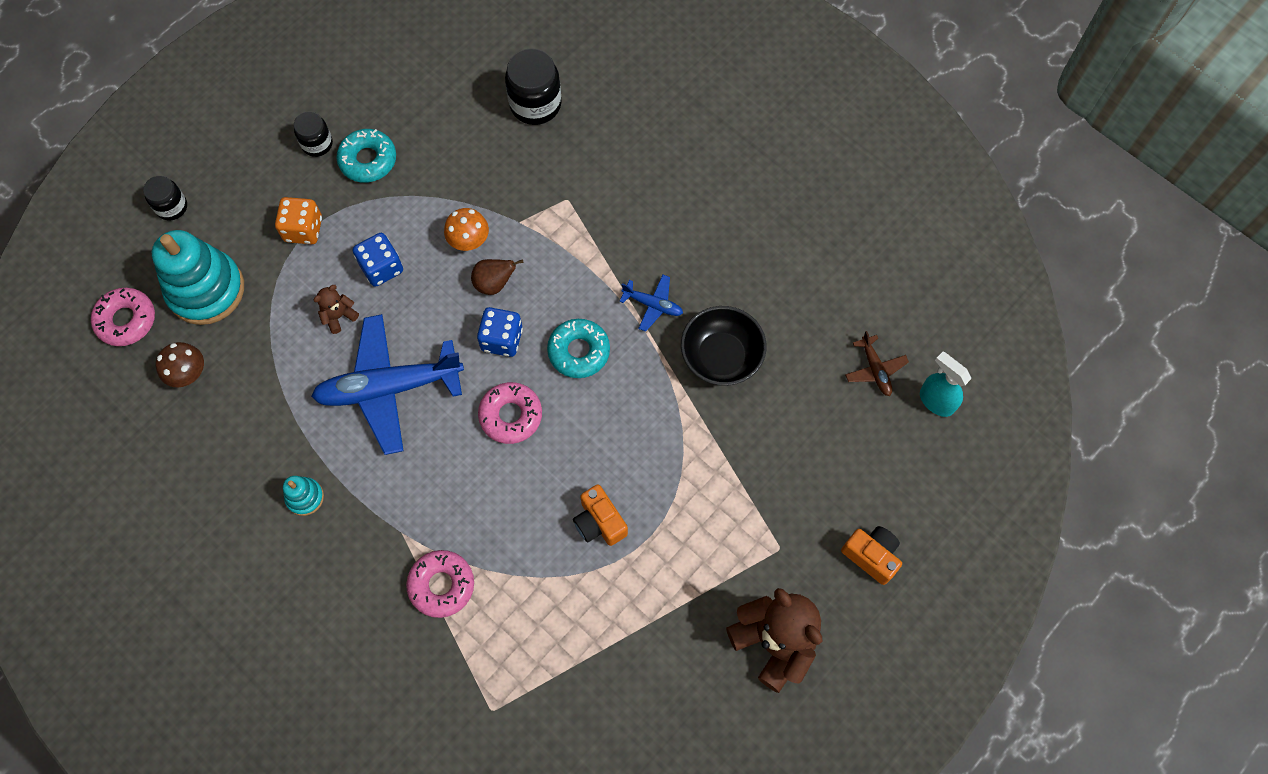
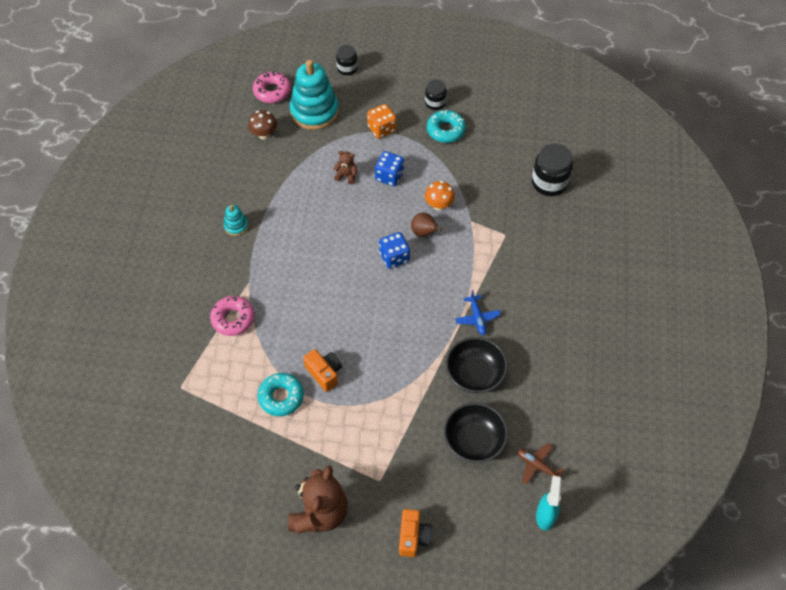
camera: 55 degrees right, 10 degrees down
blue plane [311,314,464,455] -> none
pink donut [478,382,542,444] -> none
turquoise donut [547,319,610,378] -> turquoise donut moved to [258,373,304,416]
orange camera [573,484,628,546] -> orange camera turned 120 degrees clockwise [303,349,342,392]
brown plane [845,331,909,396] -> brown plane turned 90 degrees clockwise [517,443,564,485]
none -> black bowl [444,402,508,463]

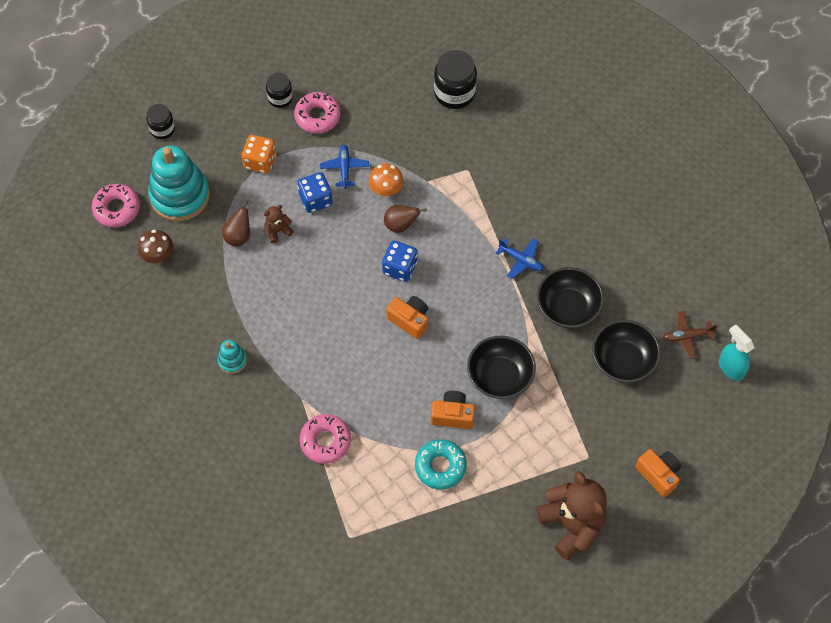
camera: 45 degrees left, 5 degrees up
turquoise donut [427,110,466,143] -> pink donut [294,92,341,133]
none -> brown pear [222,200,250,247]
none -> blue plane [320,145,369,188]
none -> orange camera [386,296,428,339]
none -> black bowl [467,336,536,399]

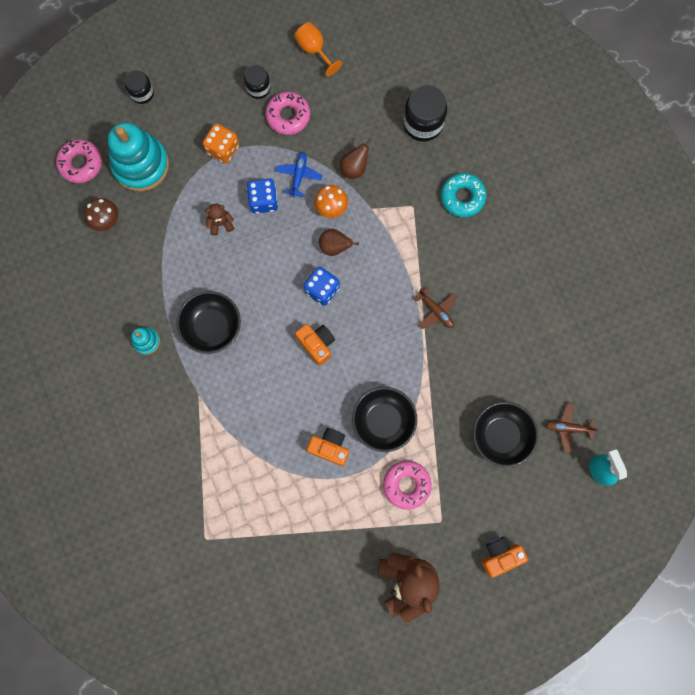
camera: 15 degrees right, 15 degrees up
brown pear [222,200,250,247] -> brown pear moved to [340,138,372,179]
pink donut [300,414,351,464] -> pink donut moved to [383,461,432,510]
turquoise donut [415,439,467,490] -> turquoise donut moved to [441,173,487,217]
blue plane [496,238,544,279] -> brown plane [414,287,457,329]
black bowl [537,267,604,328] -> black bowl moved to [176,291,241,354]
orange camera [635,449,681,497] -> orange camera turned 90 degrees counterclockwise [482,537,528,578]
none -> orange goblet [294,22,342,77]

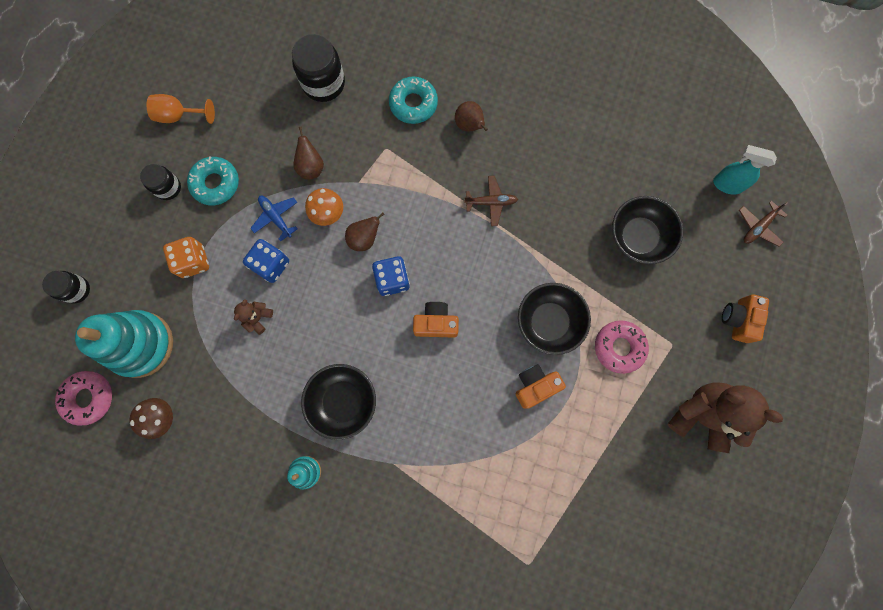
camera: 50 degrees left, 0 degrees up
pink donut [265,92,310,135] -> turquoise donut [187,156,239,205]
brown plane [545,403,599,453] -> brown plane moved to [739,201,787,247]
none -> brown pear [455,101,488,132]

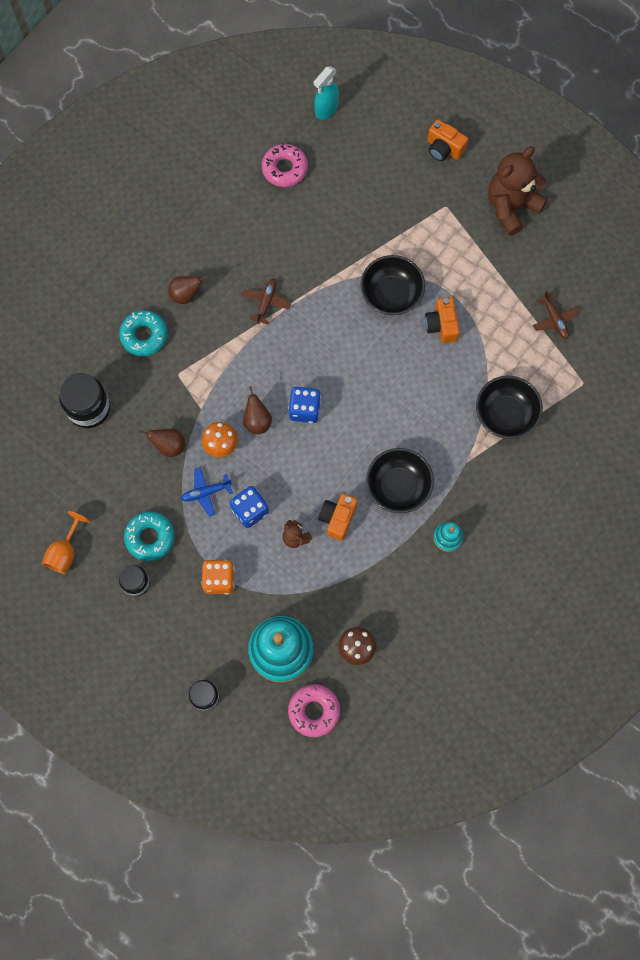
camera: 70 degrees left, 5 degrees down
orange camera [413,302,459,338] -> orange camera moved to [318,494,358,541]
pink donut [595,320,649,374] -> pink donut moved to [262,143,308,187]
black bowl [612,196,683,264] -> black bowl moved to [476,376,543,439]
brown plane [739,201,787,247] -> brown plane moved to [533,291,580,339]

